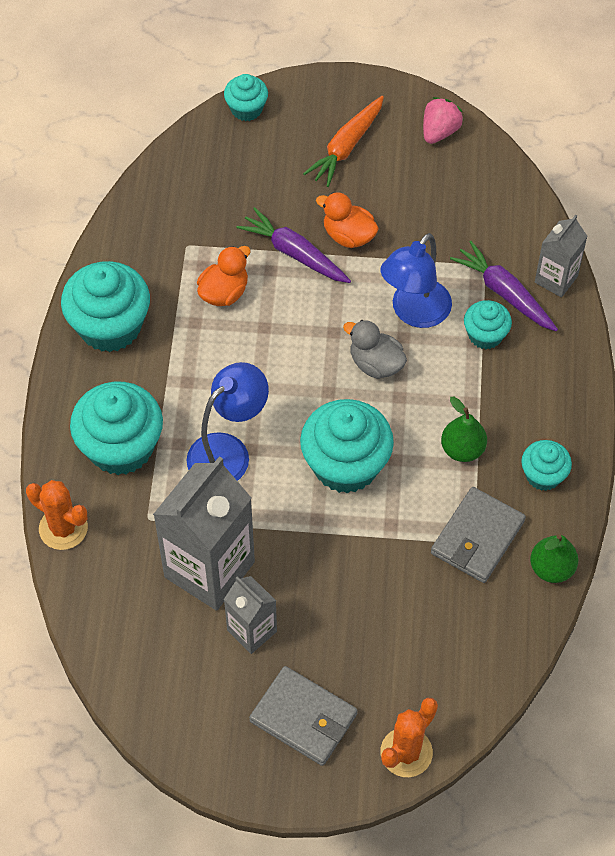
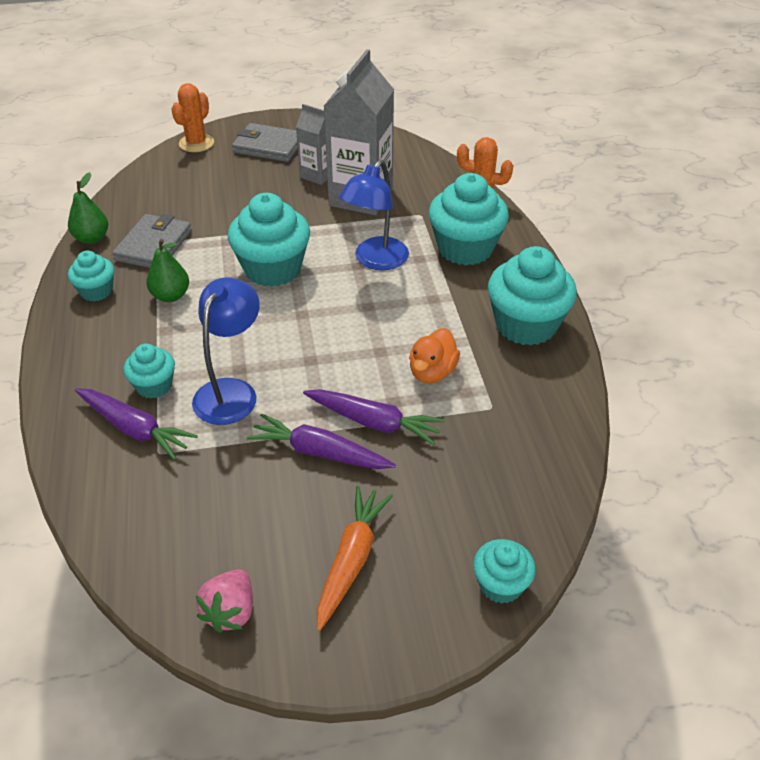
camera: 165 degrees right, 15 degrees down
orange duck [316,192,379,248] -> purple carrot [247,413,396,469]
grey duck [343,320,407,379] -> none
grey carton [535,215,588,297] -> none

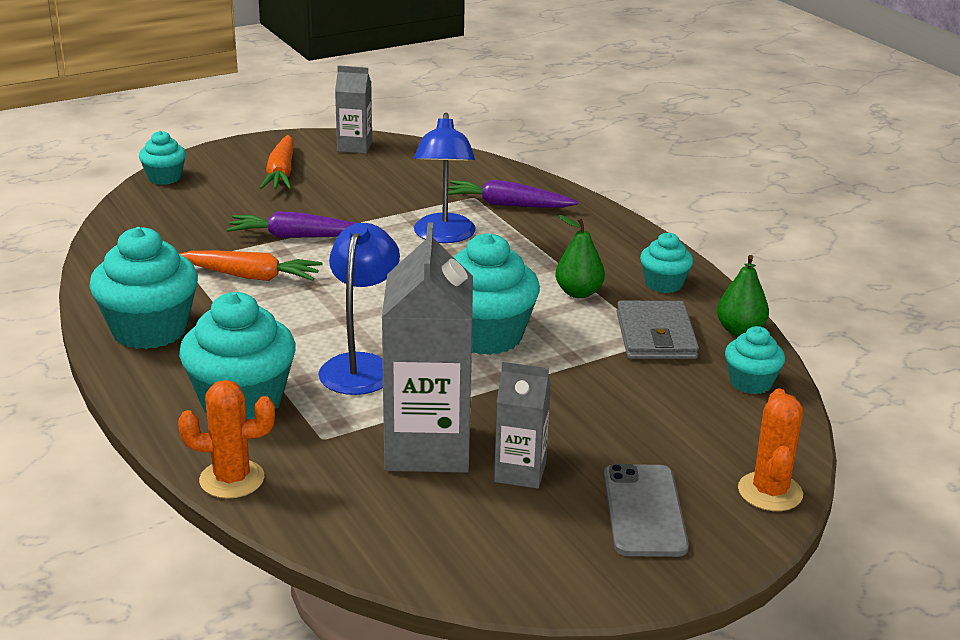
camera: 160 degrees right, 15 degrees down
turquoise cupcake [123,344,175,399] -> turquoise cupcake moved to [725,326,785,394]
pink strawberry [196,569,253,633] -> grey carton [335,65,372,154]
grey wallet [232,123,298,162] -> grey phone [604,464,689,557]
purple carrot [247,413,396,469] -> none
orange duck [409,328,460,383] -> orange carrot [180,250,323,281]

